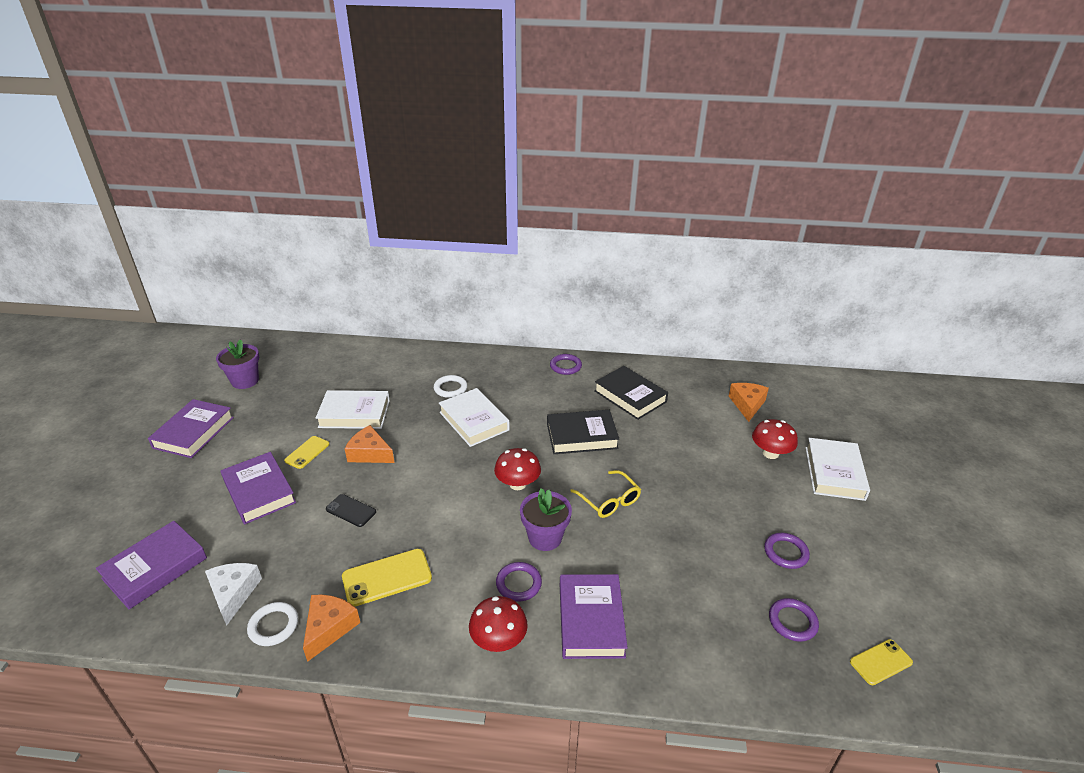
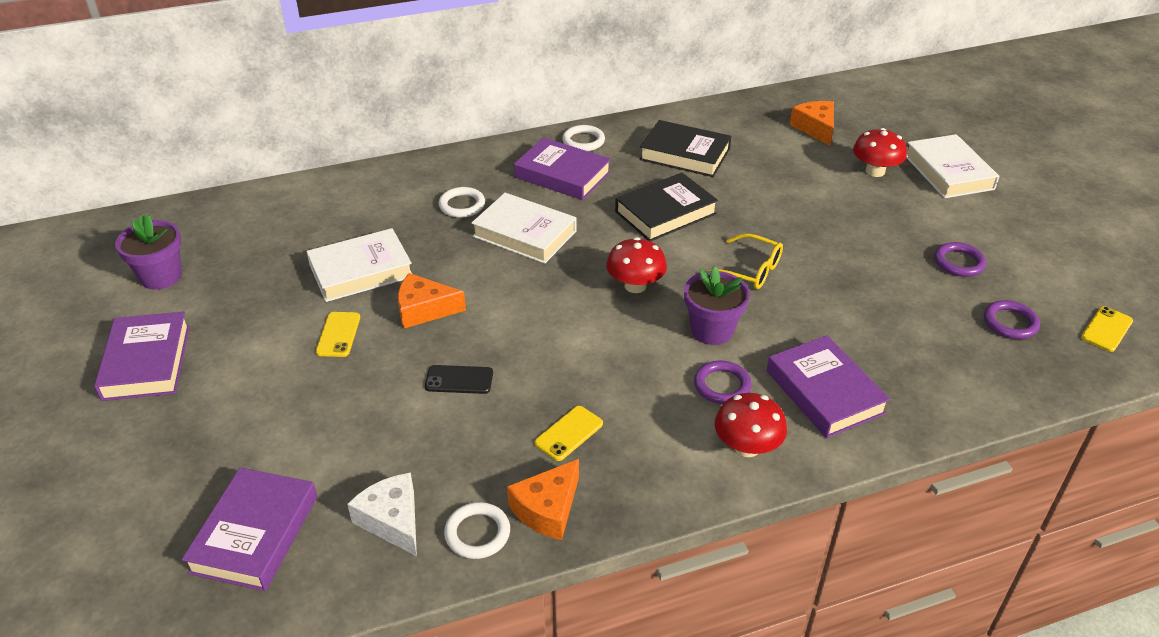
camera: 25 degrees left, 5 degrees up
purple book [221,452,296,524] -> purple book moved to [514,137,611,200]
orange cheese [303,595,360,662] -> orange cheese turned 135 degrees counterclockwise [507,459,579,540]
yellow phone [342,549,432,607] -> yellow phone [535,406,603,461], size x0.63
purple ring [550,354,582,375] -> white ring [562,125,605,151]

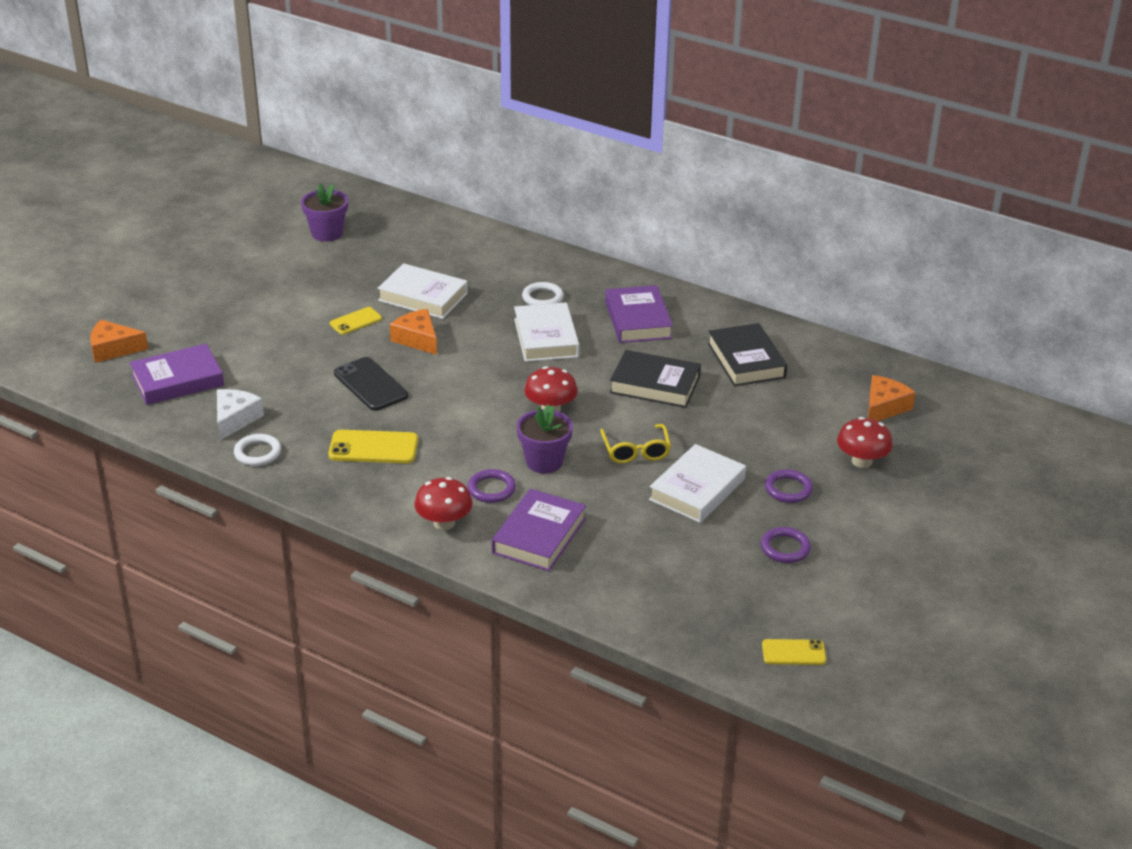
camera: 50 degrees right, 5 degrees down
purple book [94,311,190,401] -> none
black phone [425,365,493,394] -> black phone [334,357,408,411], size x1.59
orange cheese [507,459,579,540] -> orange cheese moved to [90,320,148,363]
yellow phone [535,406,603,461] -> yellow phone [328,430,418,463], size x1.59
white ring [562,125,605,151] -> none
white book [906,134,999,198] -> white book moved to [649,444,746,523]
purple ring [984,300,1040,339] -> purple ring moved to [765,469,813,503]

